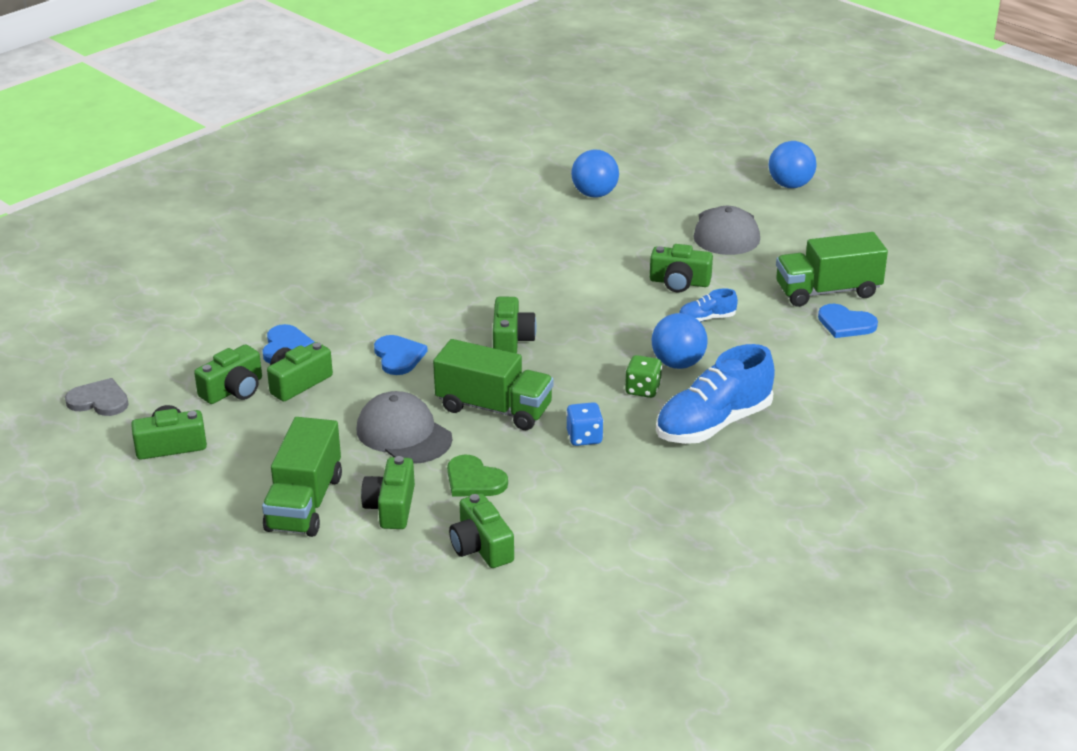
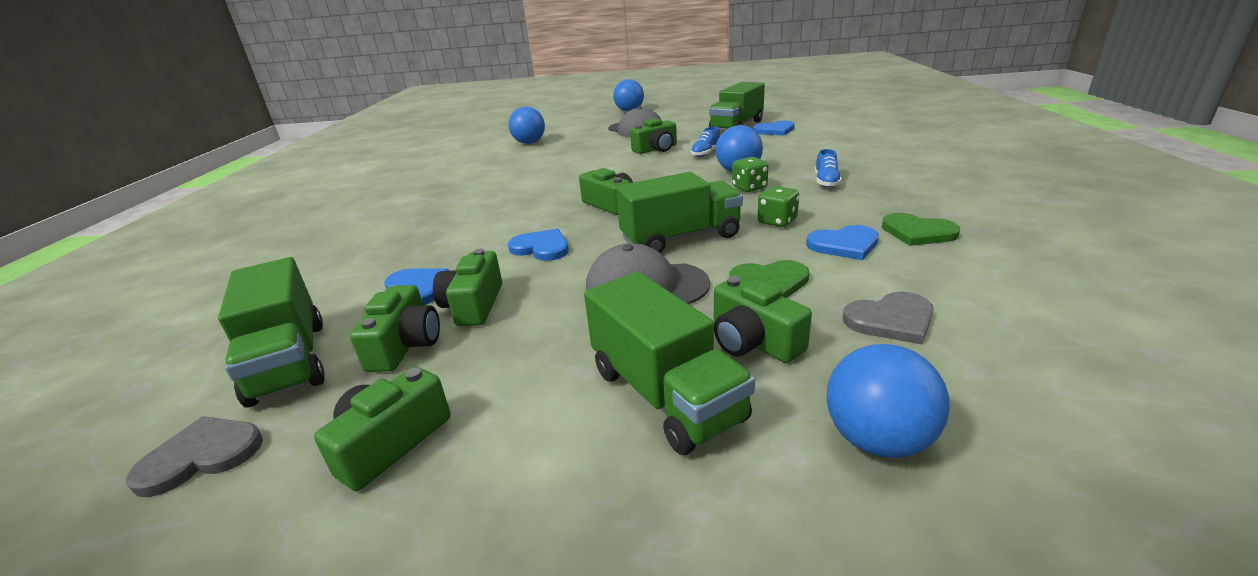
camera: 40 degrees left, 5 degrees down
green camera [449,493,514,568] -> grey heart [843,291,934,344]
blue dice [566,402,604,446] -> green dice [757,186,799,227]
blue shoe [656,344,775,444] -> blue shoe [815,149,842,188], size x0.46
none -> green truck [218,257,325,408]
none -> blue heart [806,225,879,260]
none -> blue ball [826,344,950,458]
none -> green heart [882,213,960,246]

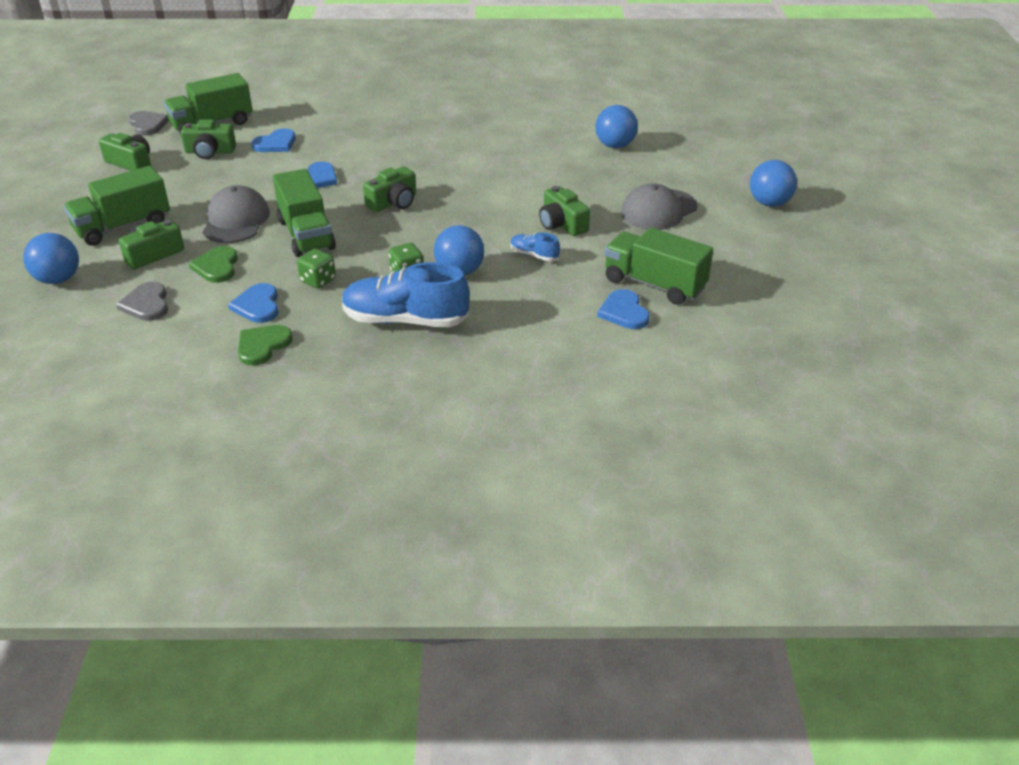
camera: 85 degrees right, 10 degrees up
green camera [433,249,502,326] -> none
blue shoe [815,149,842,188] -> blue shoe [342,262,470,327], size x2.16

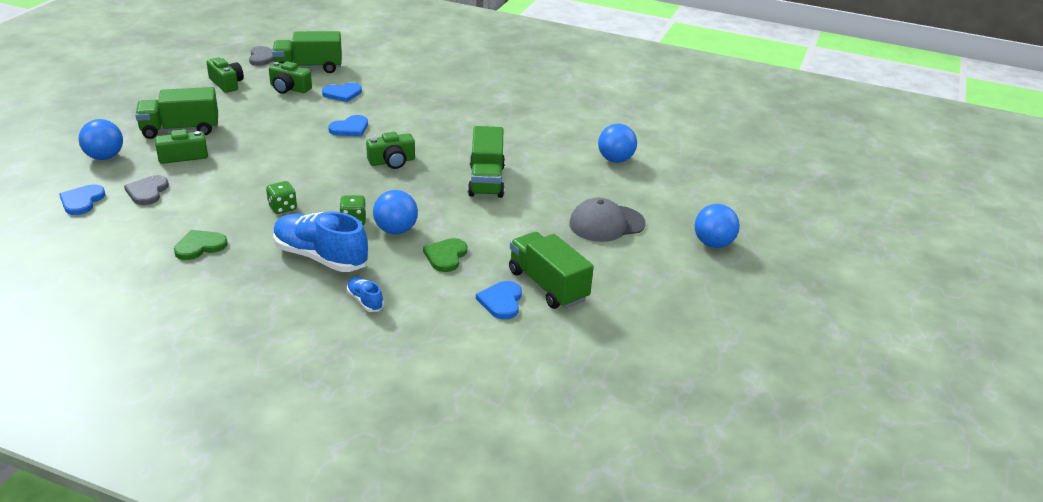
camera: 20 degrees right, 5 degrees down
green heart [189,246,238,283] -> green heart moved to [423,238,467,272]
grey cap [203,185,270,243] -> none
blue heart [228,283,279,323] -> blue heart moved to [59,184,105,215]
green truck [273,169,336,257] -> green truck moved to [468,126,505,198]
blue shoe [510,232,560,261] -> blue shoe moved to [347,277,384,312]
green camera [539,186,590,236] -> none

